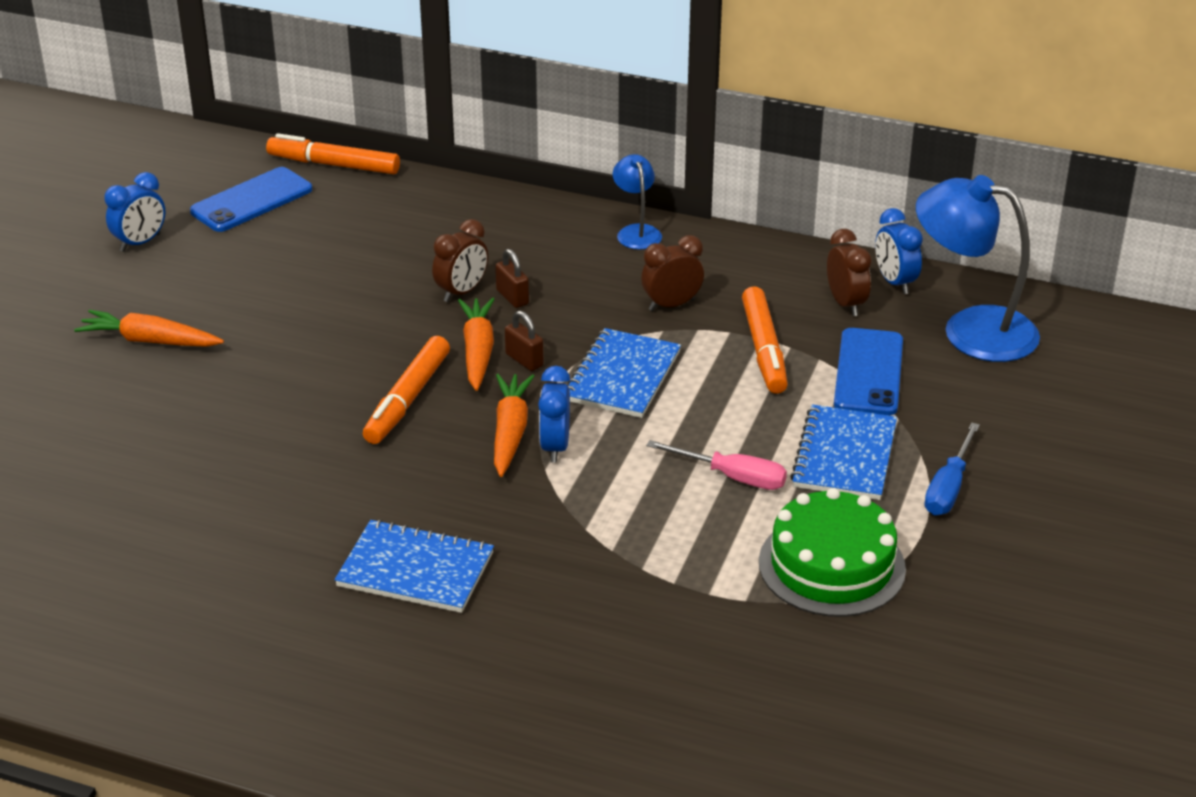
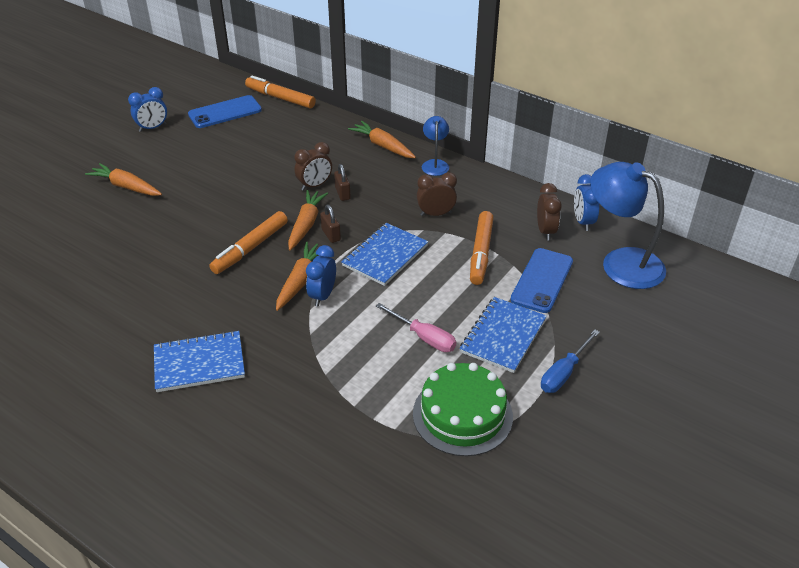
camera: 15 degrees right, 5 degrees up
blue notebook [335,519,494,613] -> blue notebook turned 45 degrees counterclockwise [154,330,245,392]
none -> orange carrot [348,121,416,158]

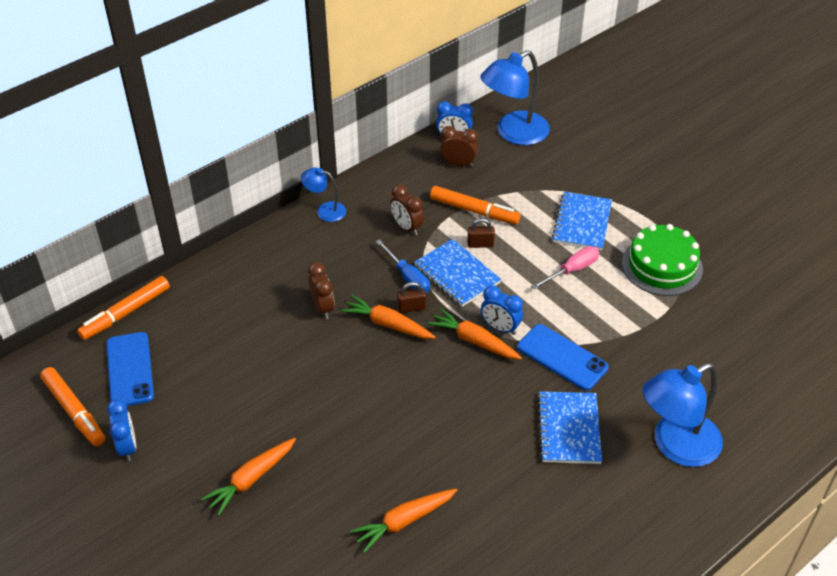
camera: 75 degrees left, 5 degrees up
orange marker [209,211,288,274] -> orange marker moved to [40,367,105,446]
brown padlock [334,164,351,201] -> brown padlock moved to [467,218,495,248]
orange carrot [348,121,416,158] -> orange carrot moved to [350,489,457,553]
brown clock [417,172,457,216] -> brown clock turned 45 degrees counterclockwise [390,184,424,236]
blue notebook [460,297,547,373] -> blue notebook turned 60 degrees clockwise [552,192,612,251]
blue phone [510,248,573,313] -> blue phone moved to [517,324,609,391]
blue screwdriver [541,330,600,393] -> blue screwdriver moved to [376,239,430,293]
none -> blue lamp [643,363,723,467]

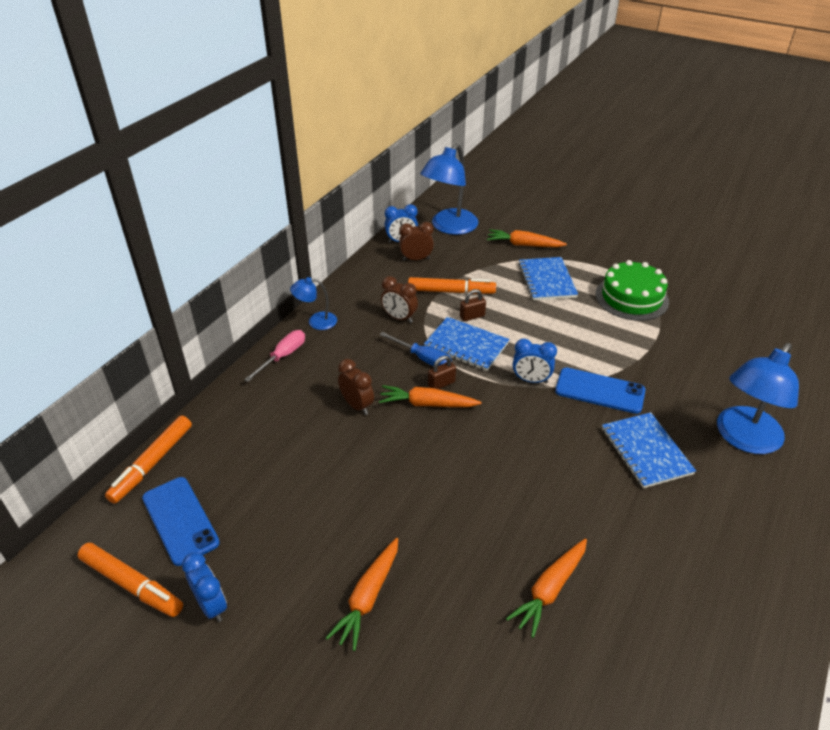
camera: 20 degrees left, 5 degrees down
orange carrot [428,308,522,359] -> orange carrot moved to [487,229,567,247]
pink screwdriver [531,246,599,290] -> pink screwdriver moved to [244,330,305,382]

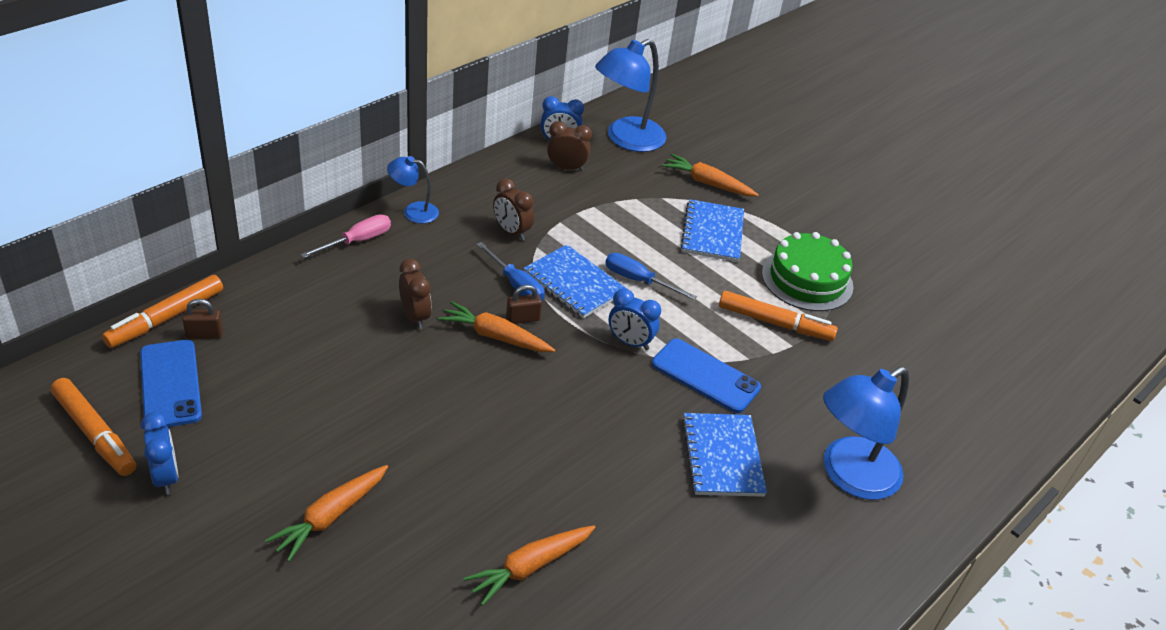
camera: 10 degrees right, 0 degrees up
orange marker [408,277,496,294] -> orange marker moved to [719,291,838,341]
brown padlock [460,289,486,321] -> brown padlock moved to [182,299,223,339]
none -> blue screwdriver [605,253,697,300]

